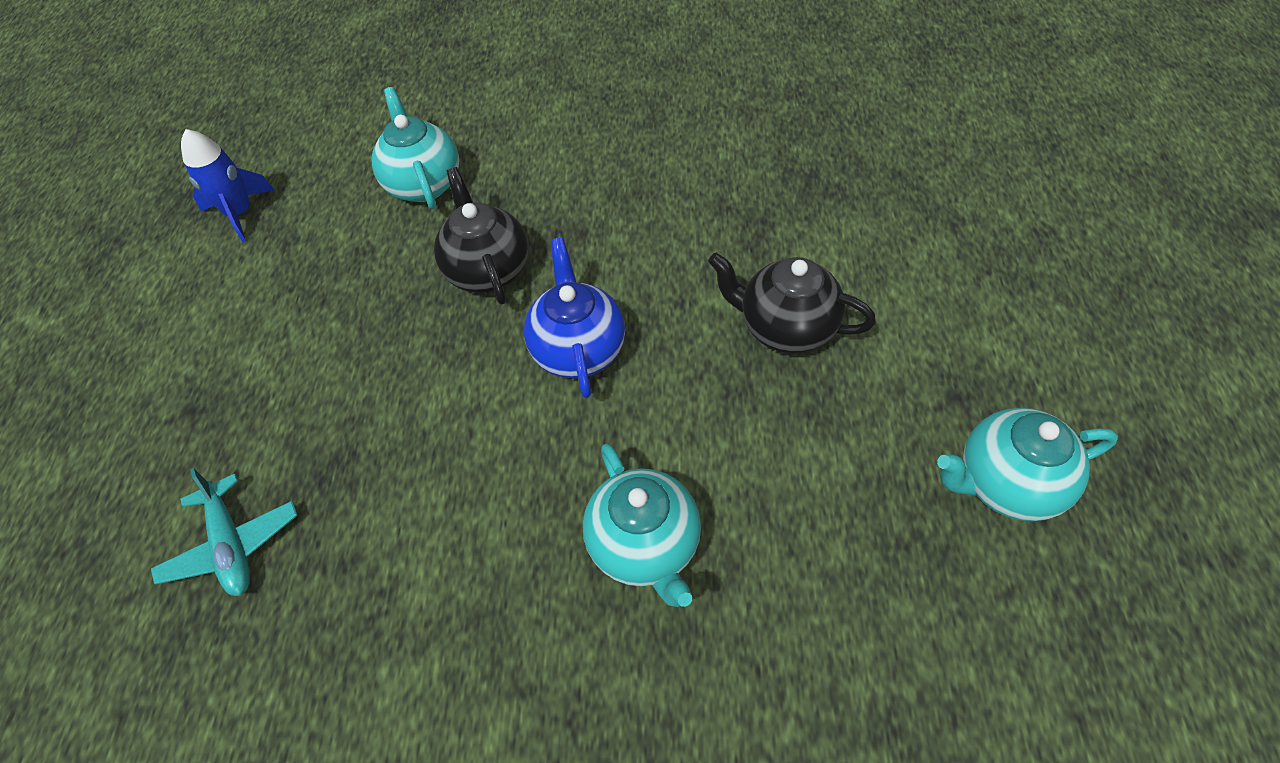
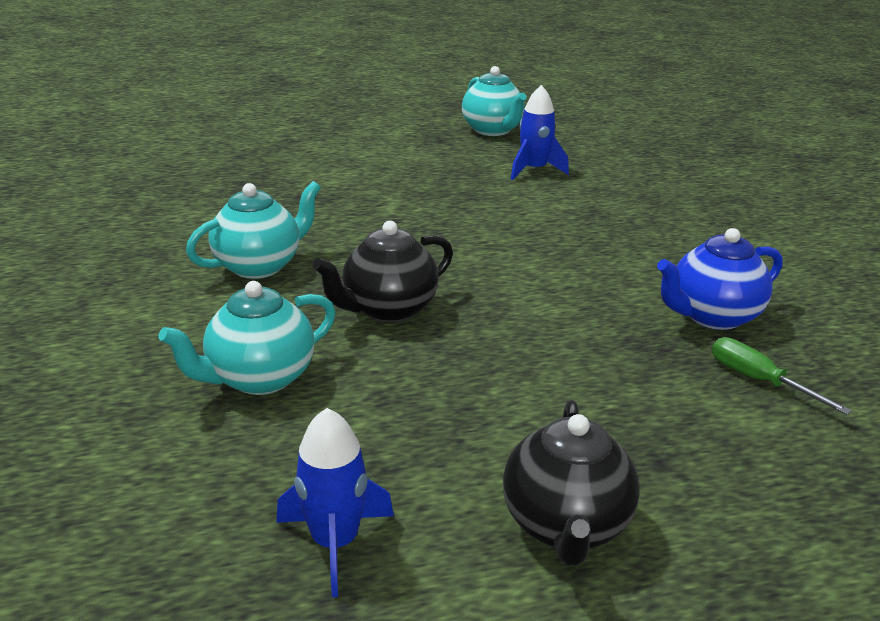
camera: 110 degrees left, 25 degrees down
turquoise plane [151,468,298,596] -> green screwdriver [712,337,852,415]
blue teapot [524,238,625,398] -> blue teapot moved to [657,228,783,330]
turquoise teapot [583,443,701,607] -> turquoise teapot moved to [186,181,321,279]
black teapot [708,253,876,354] -> black teapot moved to [503,400,639,565]
none -> blue rocket [511,85,569,180]

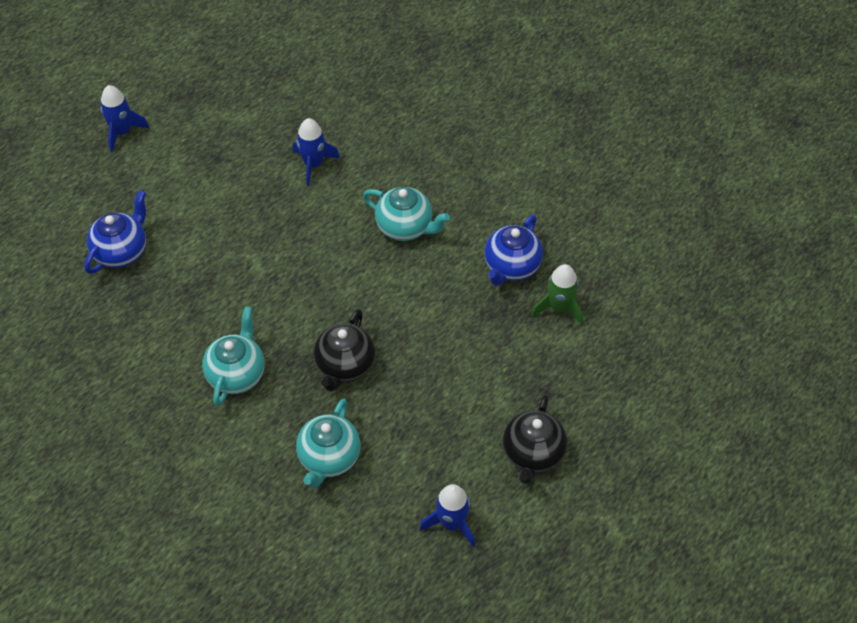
camera: 35 degrees left, 25 degrees up
turquoise teapot [462,66,526,136] -> turquoise teapot moved to [363,187,450,241]
black teapot [503,400,639,565] -> black teapot turned 45 degrees clockwise [503,394,567,484]
green screwdriver [712,337,852,415] -> green rocket [531,264,583,325]
none -> blue teapot [84,190,146,274]
none -> blue rocket [100,85,149,152]

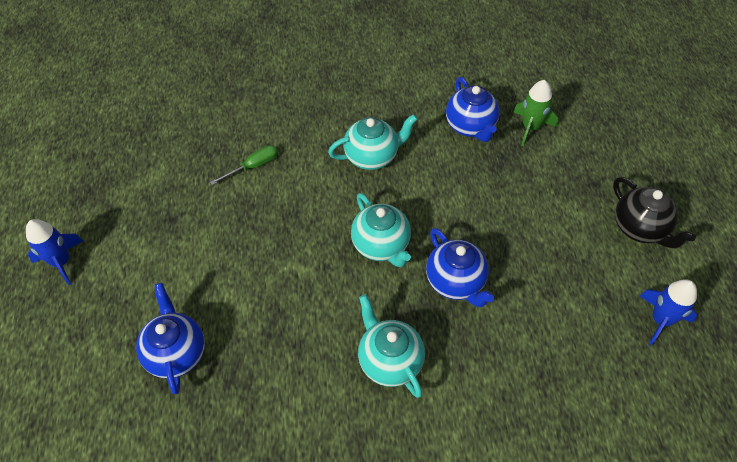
camera: 45 degrees left, 0 degrees up
blue rocket [293,118,340,186] -> green screwdriver [210,145,278,185]
turquoise teapot [296,398,361,488] -> turquoise teapot moved to [351,193,411,267]
black teapot [314,309,375,392] -> blue teapot [426,228,494,307]

